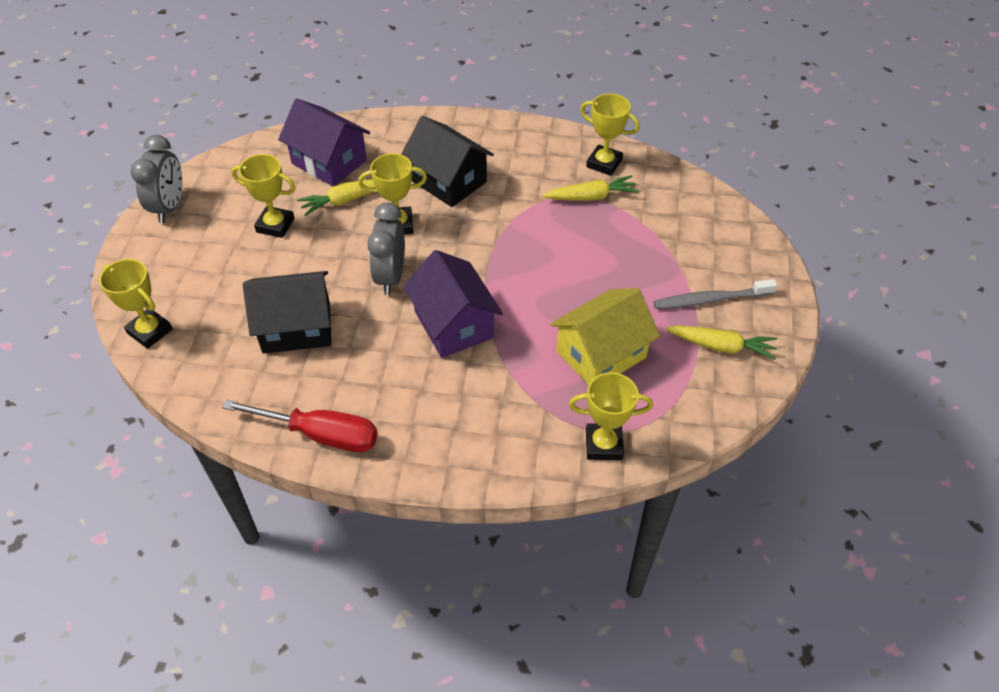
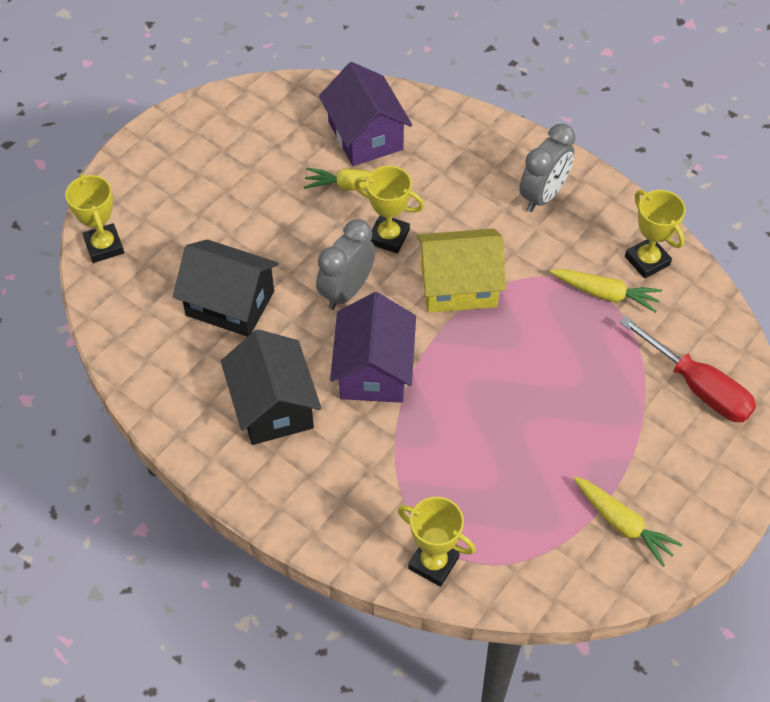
camera: 30 degrees right, 5 degrees up
grey clock [130,135,182,223] -> grey clock moved to [519,124,575,212]
red screwdriver [222,399,378,452] -> red screwdriver moved to [620,316,756,422]
yellow trophy [231,154,295,238] -> none
black house [401,116,494,207] -> black house moved to [221,329,321,445]
yellow house [550,288,660,385] -> yellow house moved to [417,229,506,313]
grey toothbrush [653,279,777,309] -> none

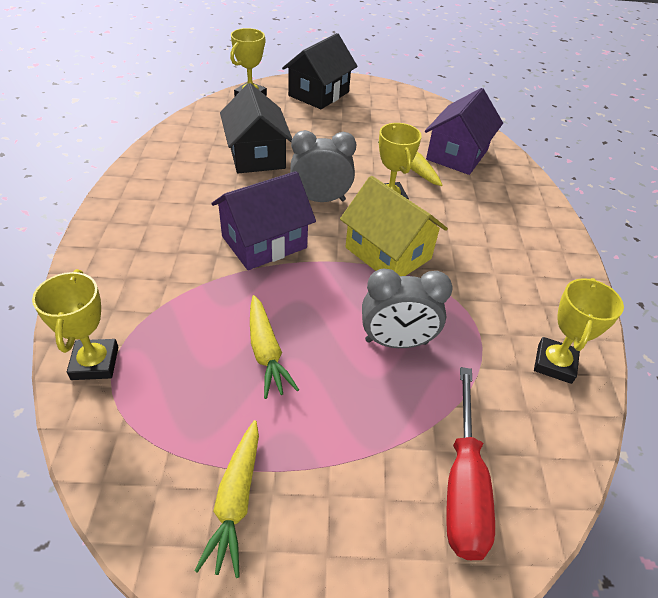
camera: 50 degrees right, 10 degrees down
black house [221,329,321,445] -> black house moved to [282,33,358,109]
grey clock [519,124,575,212] -> grey clock moved to [362,268,452,348]
yellow carrot [550,269,662,313] -> yellow carrot moved to [250,295,299,399]

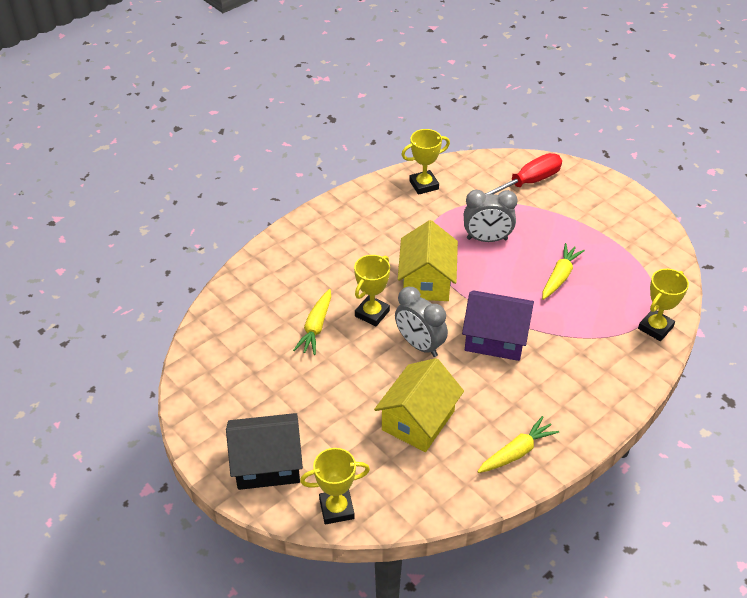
camera: 130 degrees left, 0 degrees up
yellow carrot [194,420,259,578] -> yellow carrot moved to [477,416,559,473]
black house [220,83,292,173] -> yellow house [374,358,464,452]
grey clock [362,268,452,348] -> grey clock turned 135 degrees clockwise [464,190,518,242]
purple house [425,88,503,175] -> none

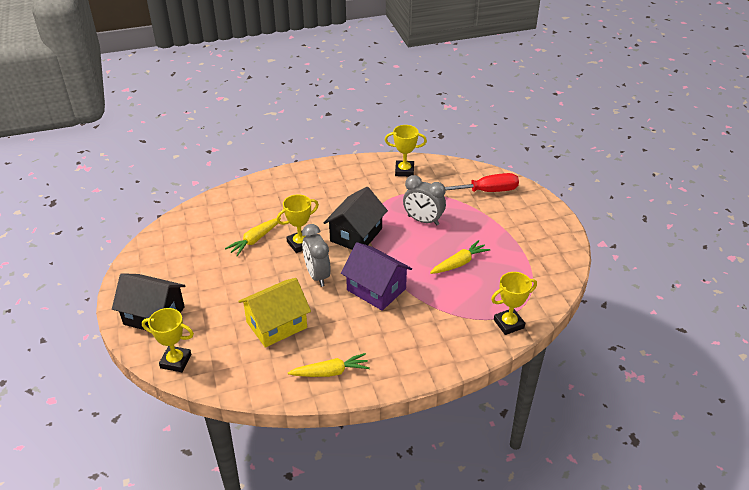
camera: 25 degrees right, 5 degrees down
yellow house [398,220,458,301] -> black house [324,187,388,250]

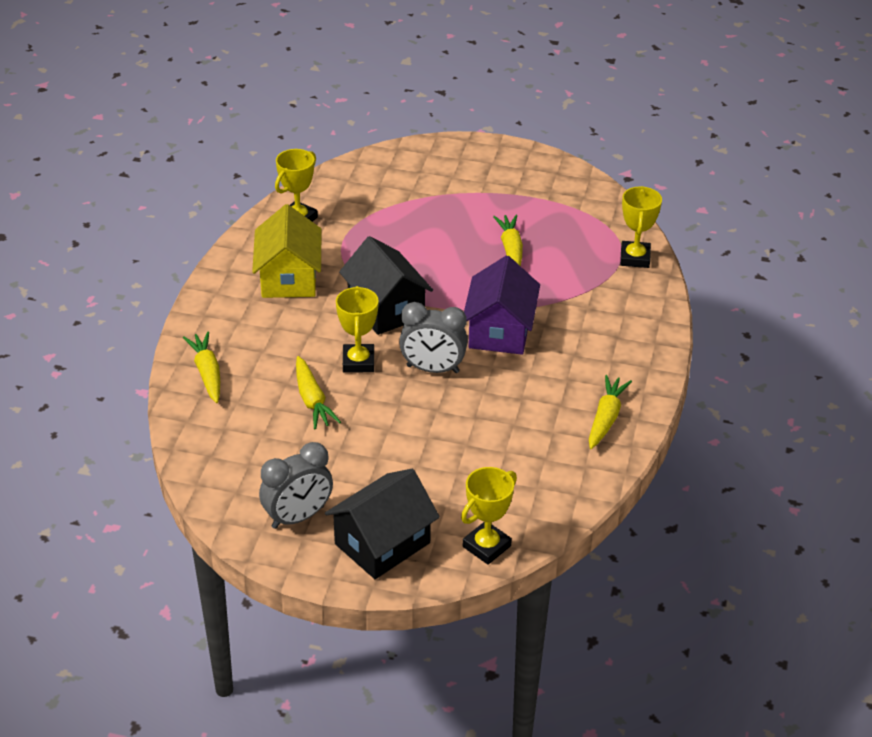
camera: 60 degrees left, 0 degrees up
yellow house [238,278,311,348] -> yellow house moved to [252,204,322,298]
purple house [341,242,412,311] -> purple house turned 60 degrees counterclockwise [464,255,540,355]
grey clock [403,175,446,226] -> grey clock moved to [259,442,333,529]
red screwdriver [445,173,519,192] -> none
none -> yellow carrot [183,332,220,403]

